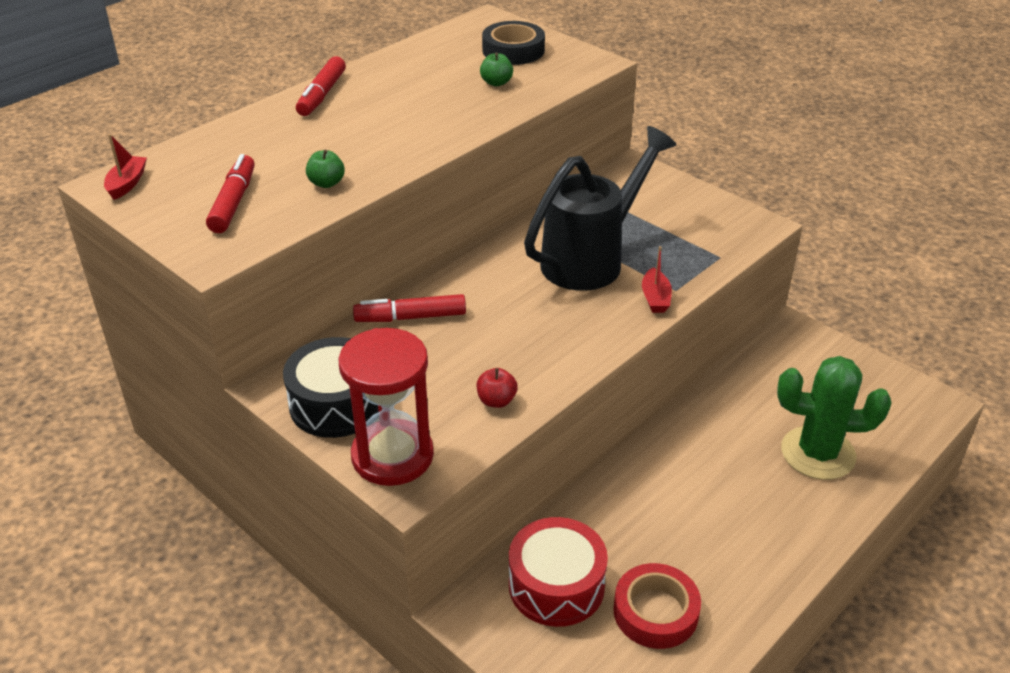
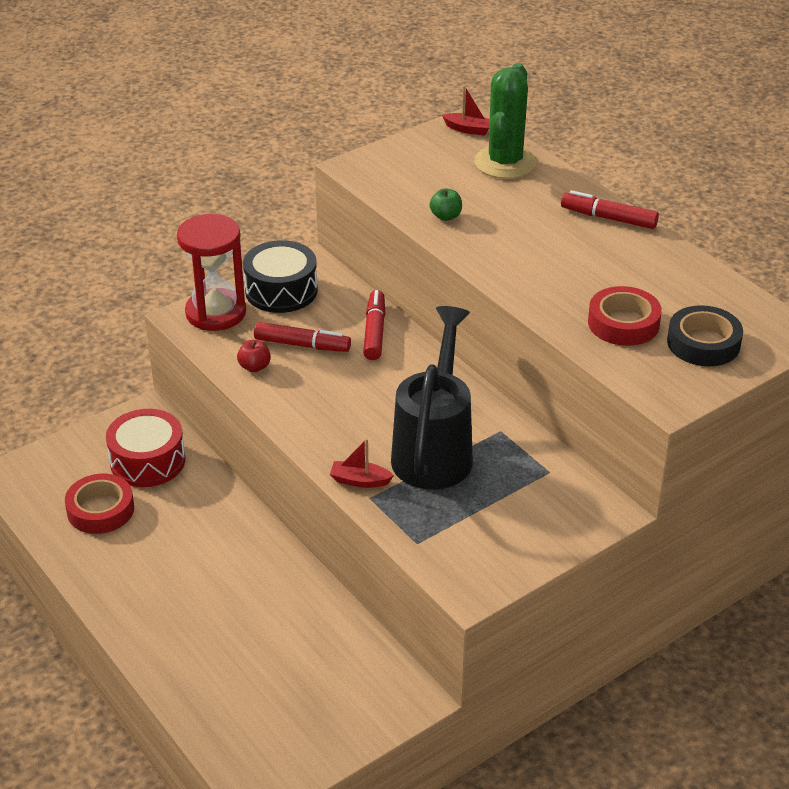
camera: 100 degrees right, 0 degrees up
red marker [206,154,255,233] -> red marker moved to [254,322,351,352]
green apple [480,53,513,86] -> red tape [588,286,662,346]
black watering can [524,126,676,291] -> black watering can turned 135 degrees counterclockwise [391,306,473,490]
green cactus [777,356,892,480] -> green cactus moved to [474,63,537,179]

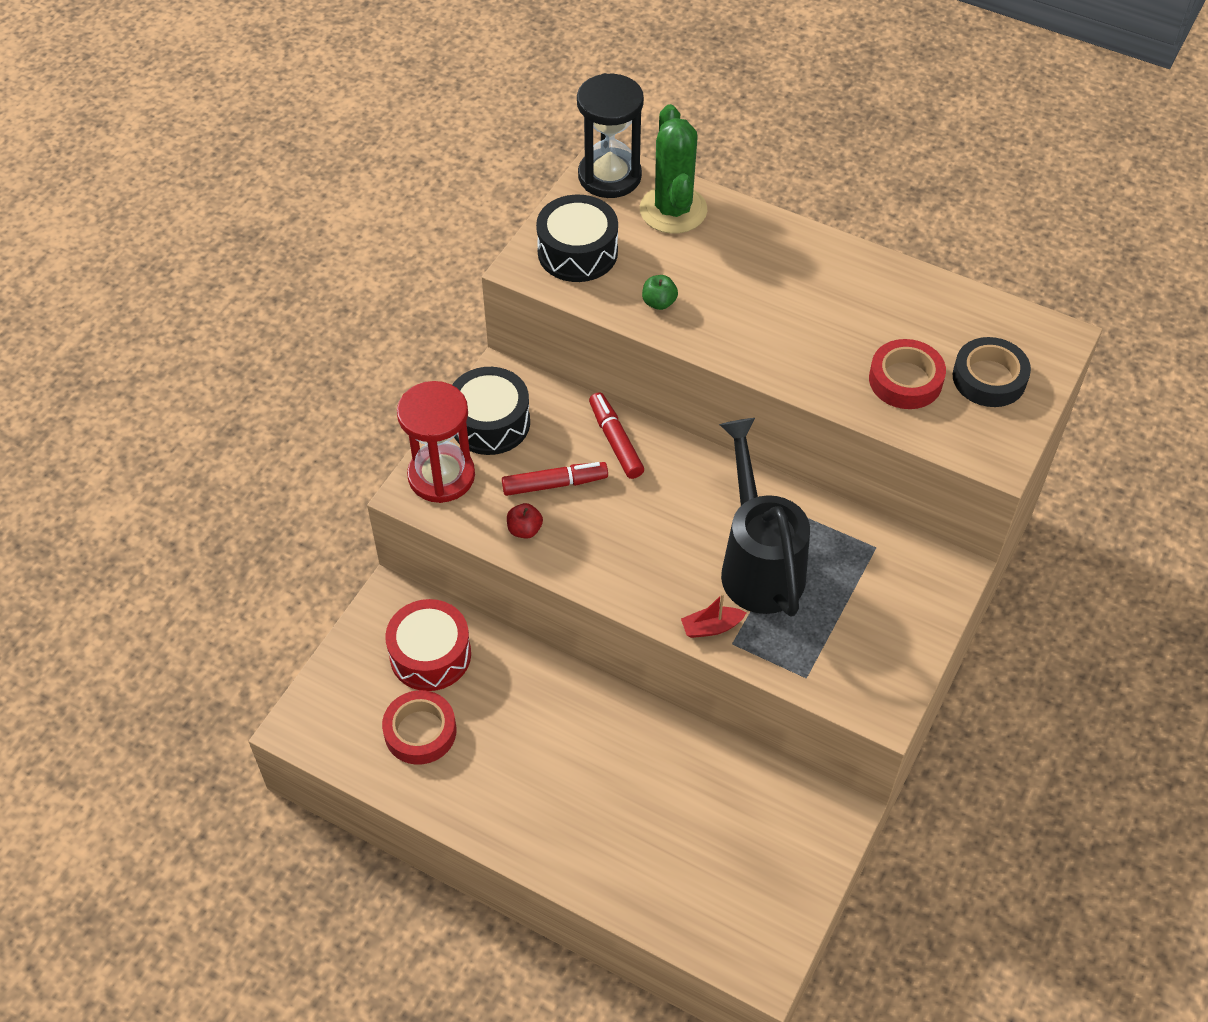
camera: 25 degrees left, 15 degrees up
red boat [442,86,490,136] -> black hourglass [577,73,644,198]
red marker [561,190,659,229] -> none
none -> black drum [536,195,618,282]

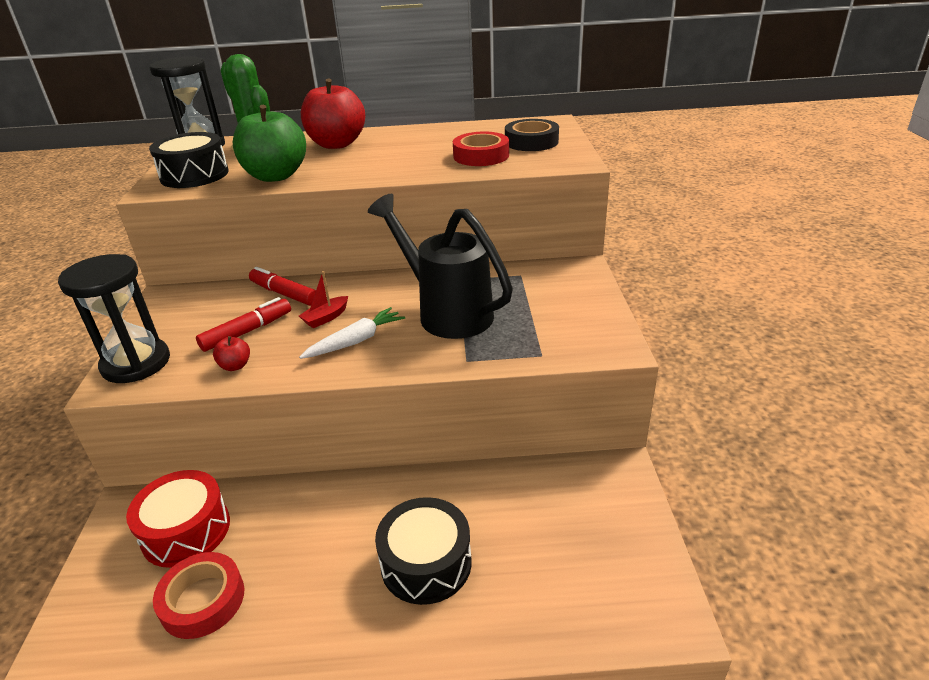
camera: 30 degrees left, 20 degrees down
red hourglass [397,381,475,503] -> black hourglass [58,254,170,383]
black drum [452,367,530,455] -> black drum moved to [375,497,472,605]
green apple [642,275,678,310] -> green apple [233,105,306,182], size x2.40
red boat [681,593,747,638] -> red boat moved to [299,271,348,328]
none -> white carrot [299,307,405,359]
none -> red apple [301,79,365,149]

